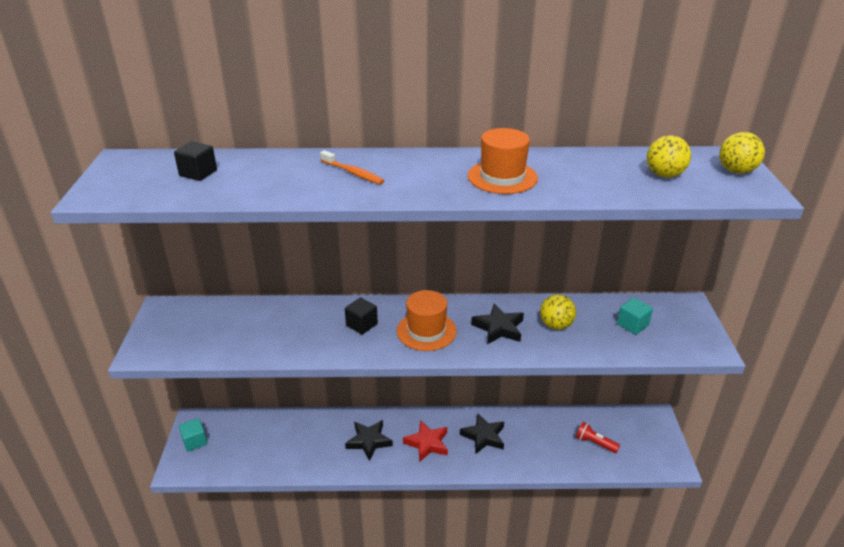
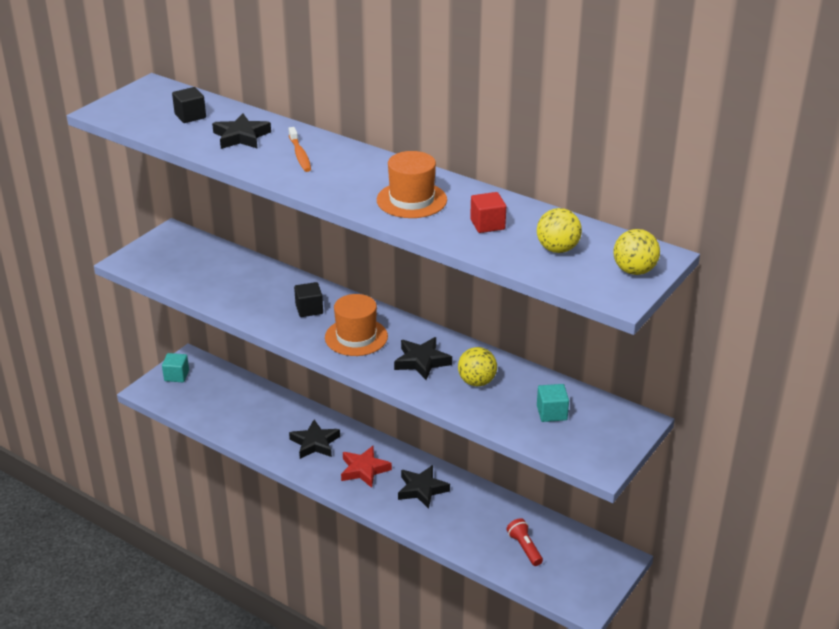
camera: 35 degrees right, 0 degrees up
none -> black star [212,113,271,149]
none -> red cube [470,192,506,233]

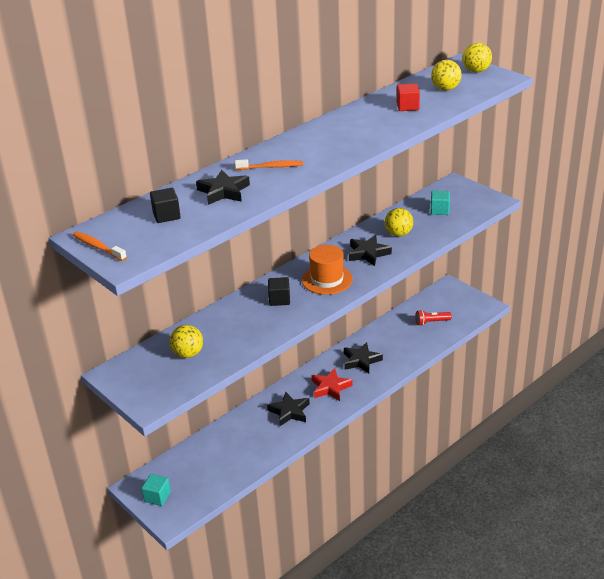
camera: 75 degrees left, 0 degrees up
orange hat [377,151,447,218] -> none
none -> orange toothbrush [73,231,127,261]
none -> yellow ball [170,325,203,358]

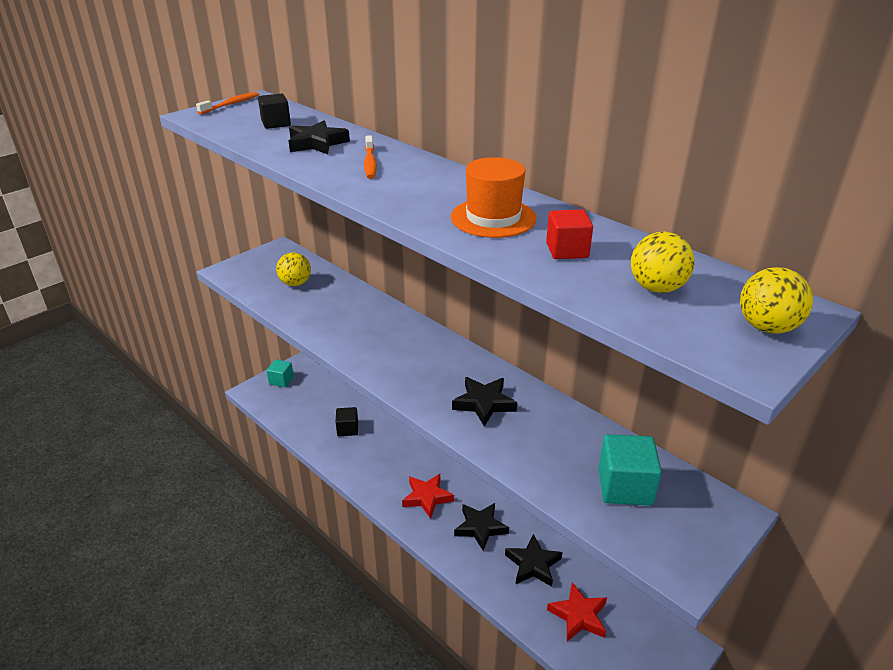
camera: 85 degrees right, 0 degrees up
black star [267,392,310,426] -> black star moved to [505,534,562,587]
black cube [268,277,290,306] -> black cube moved to [335,407,358,436]
orange hat [302,245,353,295] -> orange hat moved to [451,157,537,238]
yellow ball [385,208,413,236] -> none
red flashlight [415,310,452,326] -> red star [547,582,607,641]
turquoise cube [431,191,450,215] -> turquoise cube [598,434,662,506], size x1.53

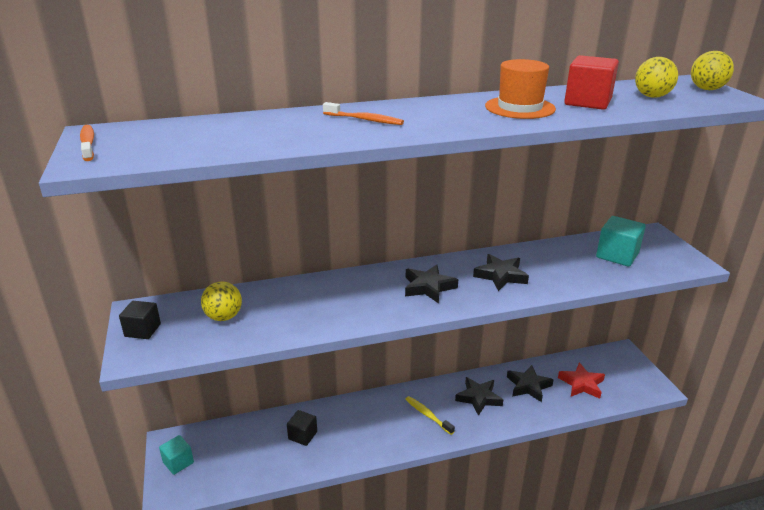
camera: 60 degrees left, 5 degrees down
black cube [258,93,291,129] -> black cube moved to [119,301,161,339]
black star [289,120,350,154] -> black star moved to [405,264,458,303]
red star [402,474,454,519] -> yellow toothbrush [406,396,455,435]
red cube [546,209,593,259] -> red cube [564,55,619,110], size x1.53

